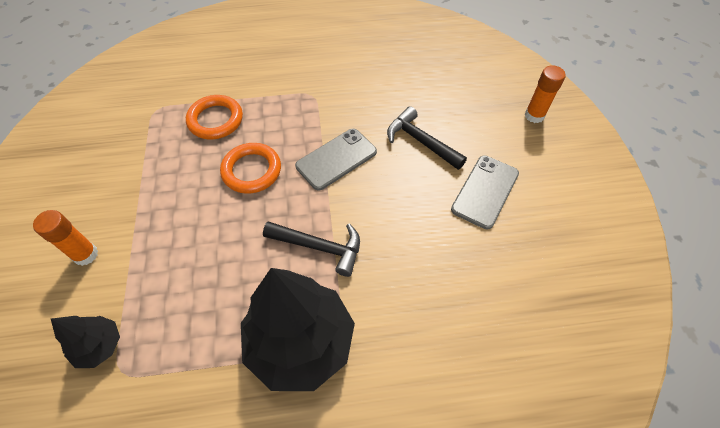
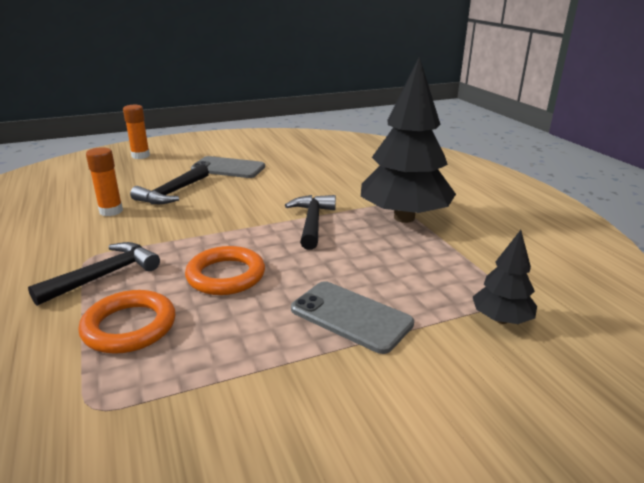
camera: 105 degrees left, 30 degrees down
orange glue stick [33,210,98,266] -> orange glue stick moved to [86,147,123,216]
grey phone [295,129,377,191] -> grey phone moved to [291,281,414,354]
none -> black hammer [28,242,160,306]

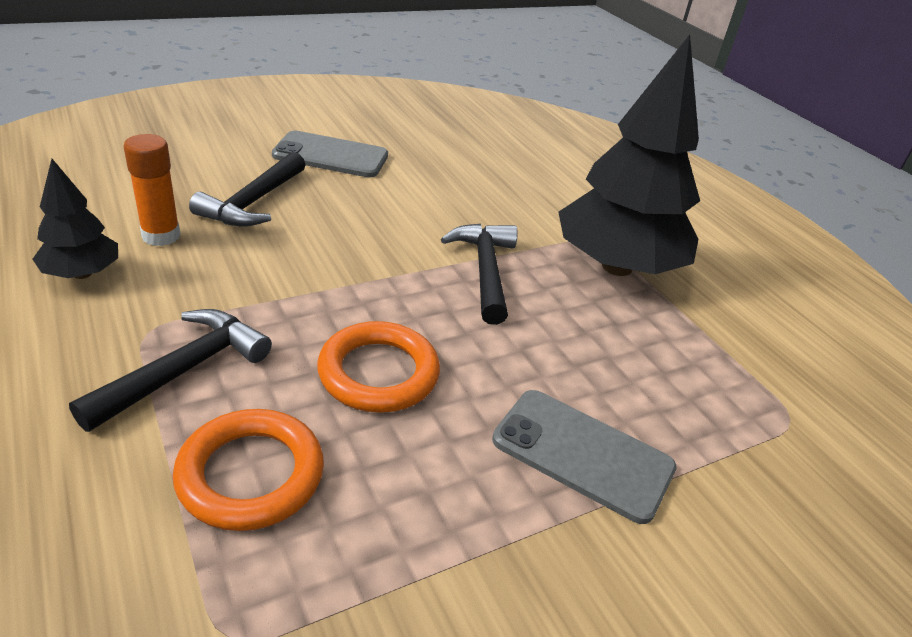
camera: 10 degrees left, 10 degrees up
orange glue stick [123,105,150,159] -> none
black tree [473,230,537,324] -> black tree moved to [33,159,118,279]

